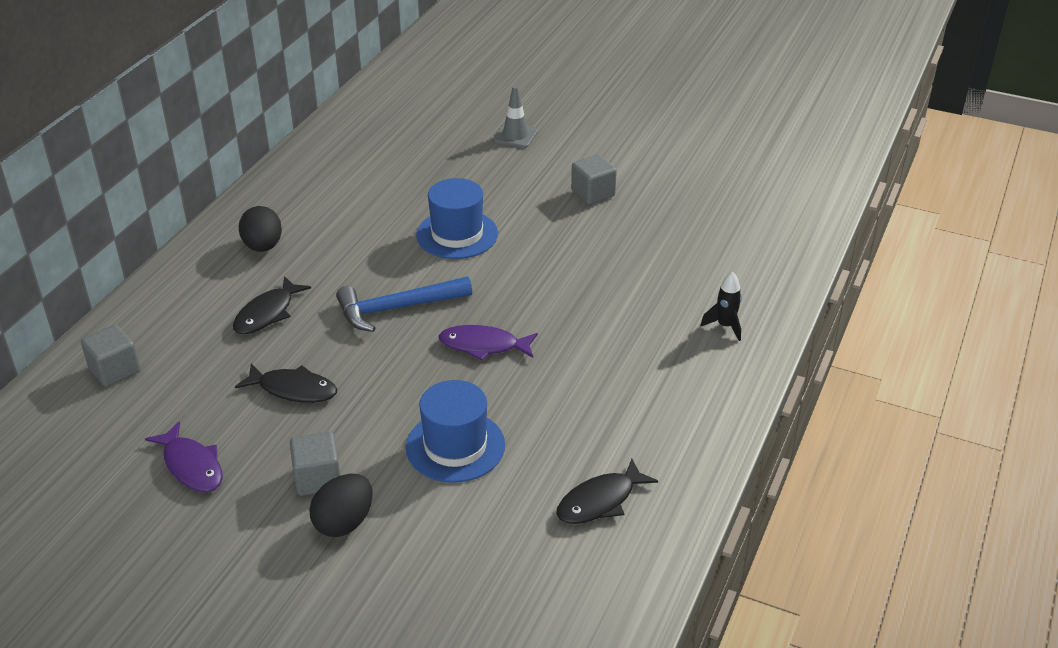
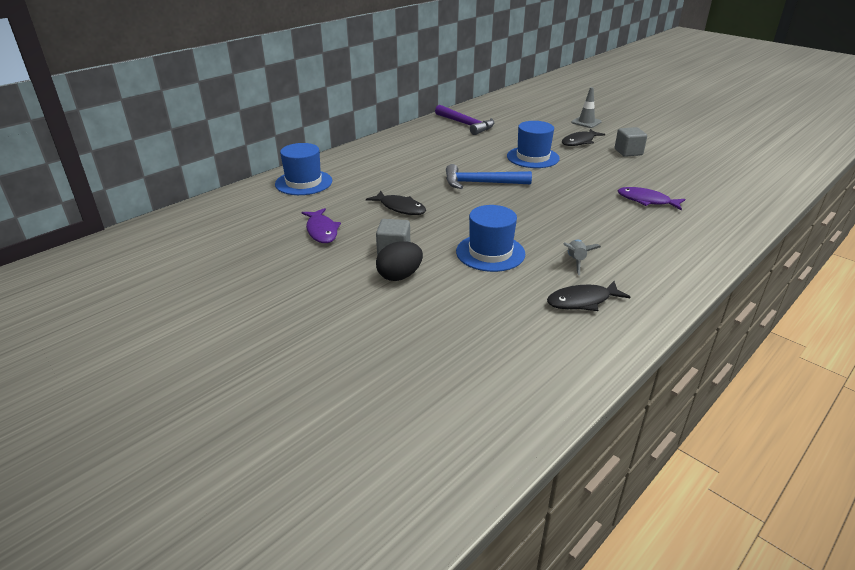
camera: 20 degrees right, 5 degrees down
grey cube [81,325,140,387] -> blue hat [275,143,332,195]
black fish [233,276,311,334] -> black fish moved to [562,129,605,146]
black egg [239,206,282,252] -> none
purple fish [439,325,538,361] -> purple fish moved to [618,187,685,210]
black rocket [700,271,742,341] -> none
none -> purple hammer [435,105,495,135]
none -> grey rocket [564,240,601,275]

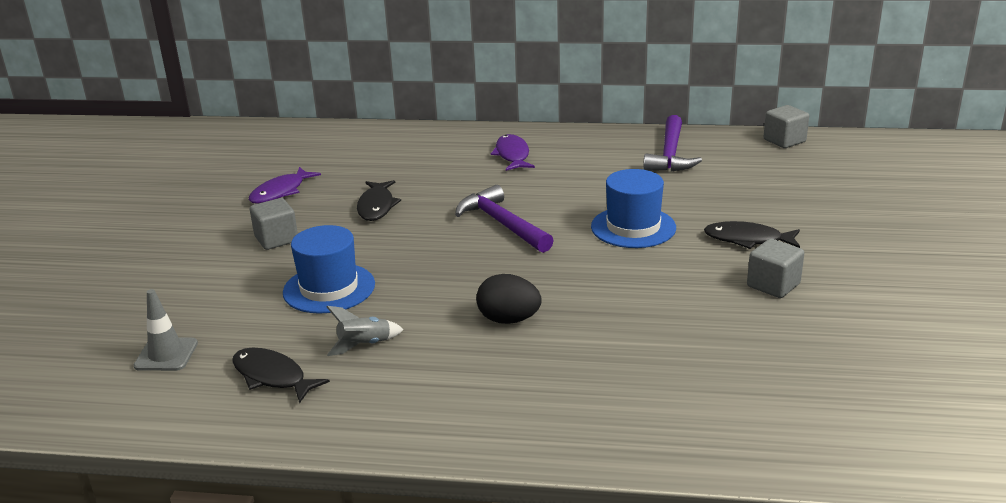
camera: 55 degrees right, 5 degrees down
blue hat [275,143,332,195] -> none
black egg [376,241,423,281] -> black egg moved to [476,274,542,324]
blue hammer [446,164,532,189] -> purple hammer [455,185,554,253]
grey traffic cone [571,87,602,128] -> grey traffic cone moved to [134,289,198,371]
purple fish [618,187,685,210] -> purple fish moved to [491,134,535,171]
none -> grey cube [764,105,809,148]

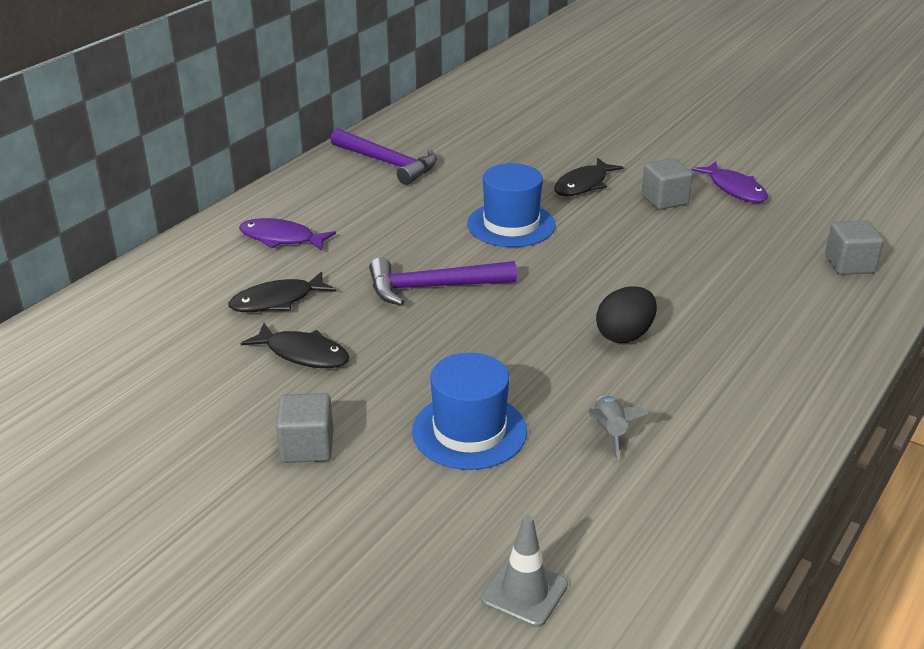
camera: 65 degrees left, 5 degrees up
black fish [232,348,330,404] -> black fish moved to [228,271,336,312]
purple fish [249,167,321,204] -> purple fish moved to [691,161,768,203]
grey cube [764,105,809,148] -> grey cube moved to [825,221,884,275]

